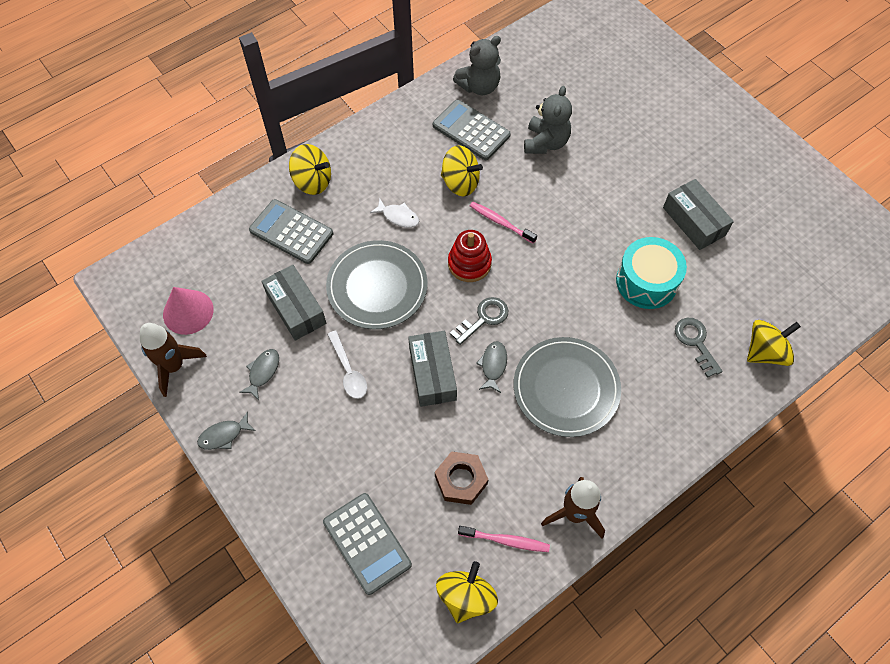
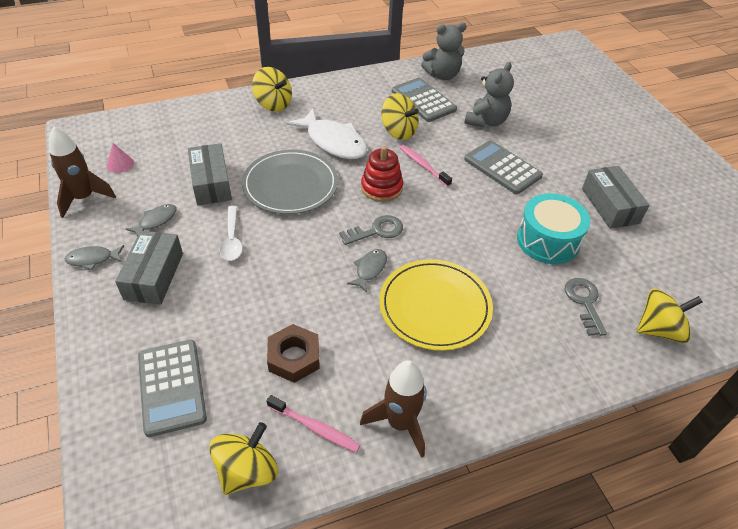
camera: 15 degrees right, 15 degrees down
pink cone [163,287,214,335] -> pink cone [107,143,134,173], size x0.57
grey calculator [249,199,333,264] -> grey calculator moved to [464,140,543,194]
white fish [370,198,419,228] -> white fish [286,108,367,159], size x2.00
grey box [408,331,457,407] -> grey box moved to [115,230,183,304]
grey plate [514,337,621,437] -> yellow plate [379,259,493,351]

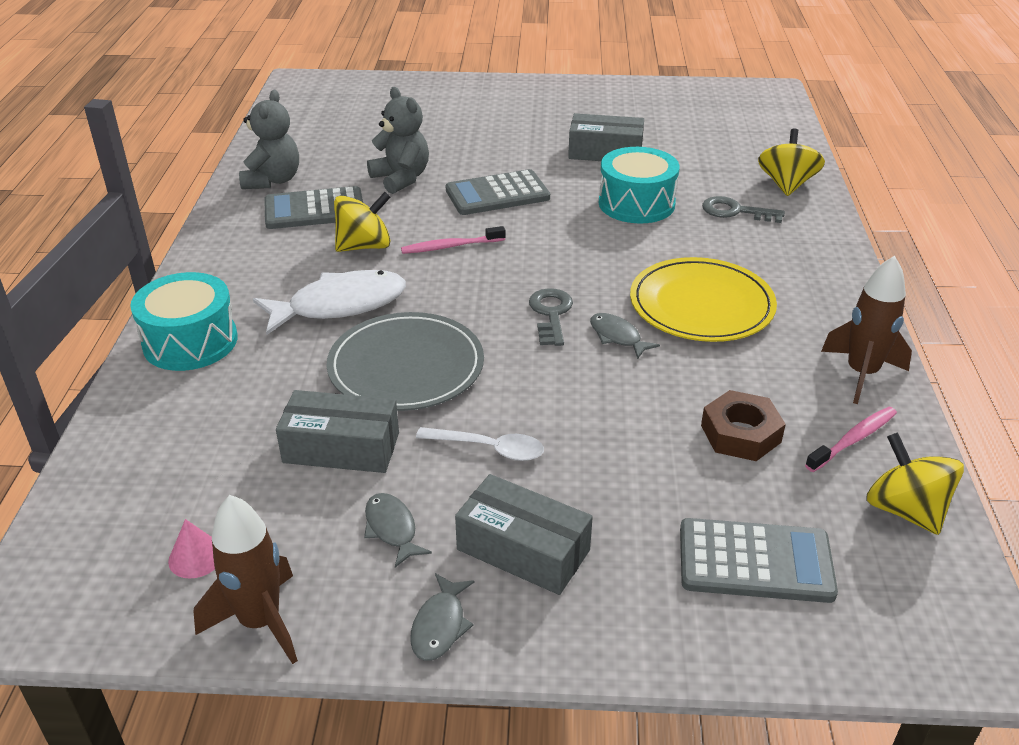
camera: 65 degrees left, 10 degrees down
yellow spinning top [252,67,292,112] -> turquoise drum [130,272,238,371]
red stacking toy [361,146,403,202] -> none

